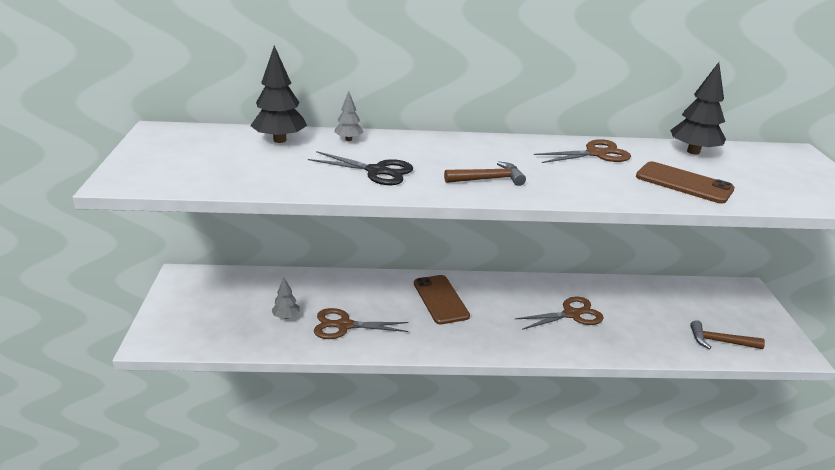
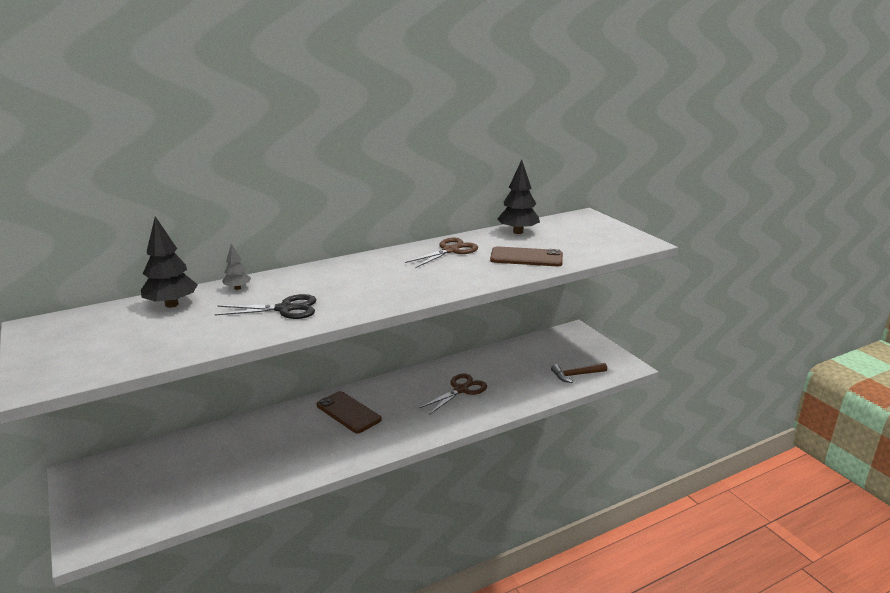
camera: 25 degrees left, 5 degrees down
grey tree [271,278,300,319] -> none
brown scissors [314,308,408,339] -> none
brown hammer [444,161,526,186] -> none

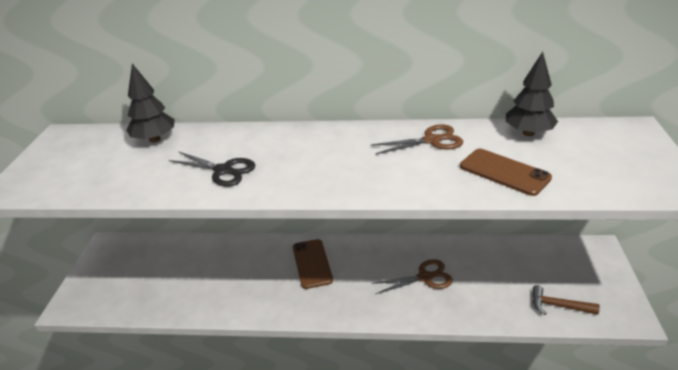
camera: 35 degrees right, 10 degrees up
grey tree [222,244,251,290] -> none

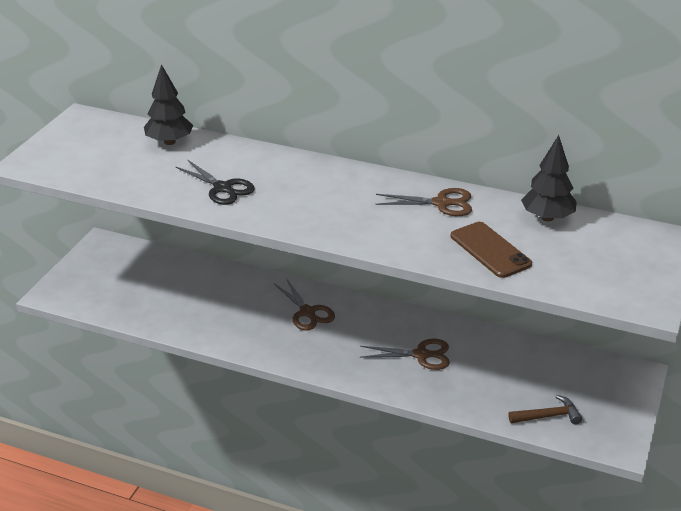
camera: 15 degrees right, 0 degrees up
brown phone [293,239,333,289] -> brown scissors [274,278,335,331]
brown hammer [533,285,600,315] -> brown hammer turned 135 degrees clockwise [508,395,582,424]

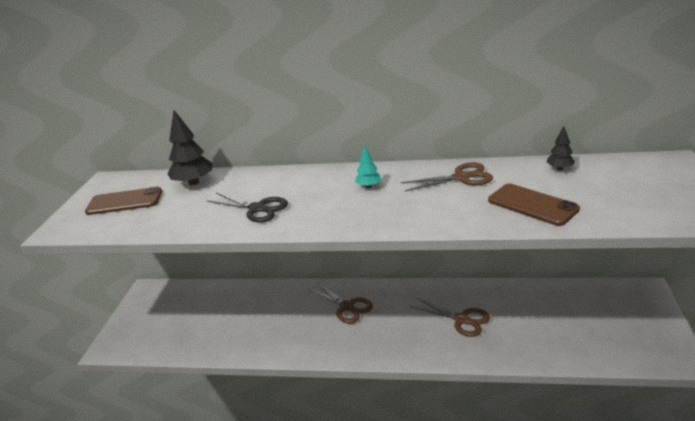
camera: 10 degrees left, 5 degrees down
brown scissors [360,339,450,370] -> brown scissors turned 45 degrees clockwise [410,298,490,337]
brown hammer [508,395,582,424] -> none
black tree [521,135,577,222] -> black tree [547,126,575,170], size x0.54
none -> brown phone [85,187,162,215]
none -> turquoise tree [355,145,381,188]

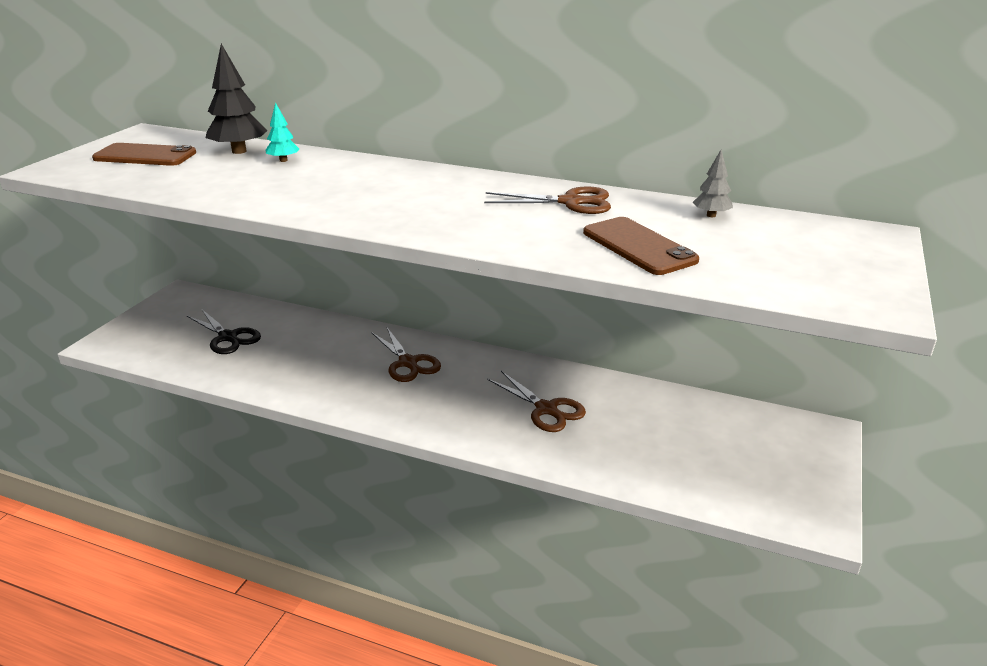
camera: 10 degrees right, 0 degrees up
black scissors [206,193,288,223] -> black scissors moved to [187,309,261,354]
turquoise tree [355,145,381,188] -> turquoise tree moved to [266,102,299,162]
black tree [547,126,575,170] -> grey tree [693,149,733,217]

